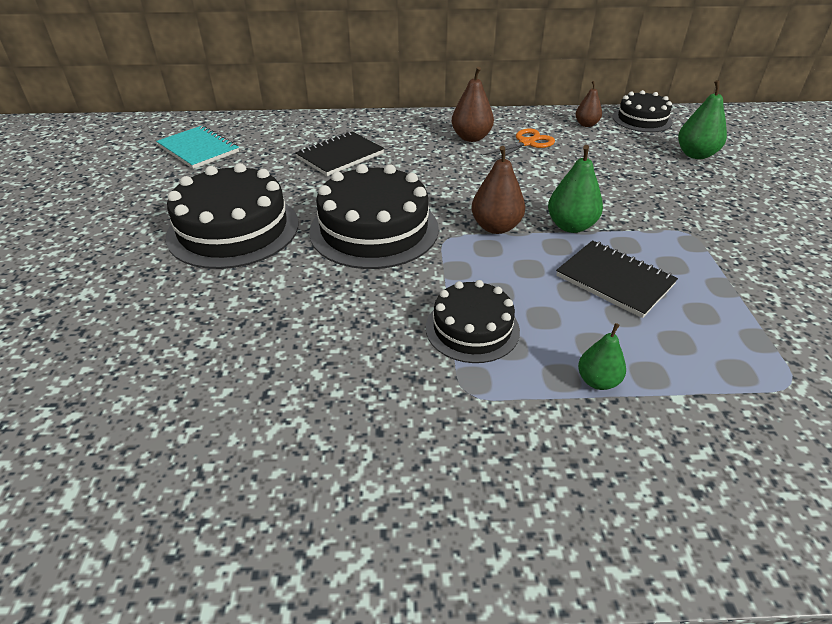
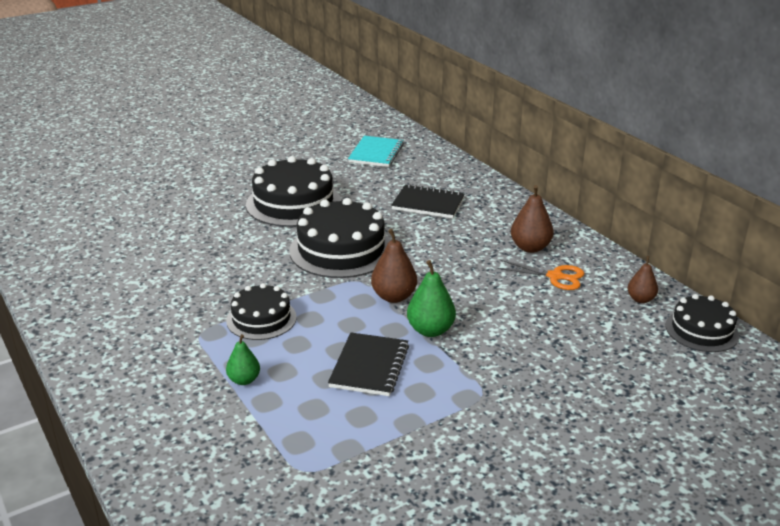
camera: 60 degrees right, 10 degrees down
green pear [678,80,727,159] -> none

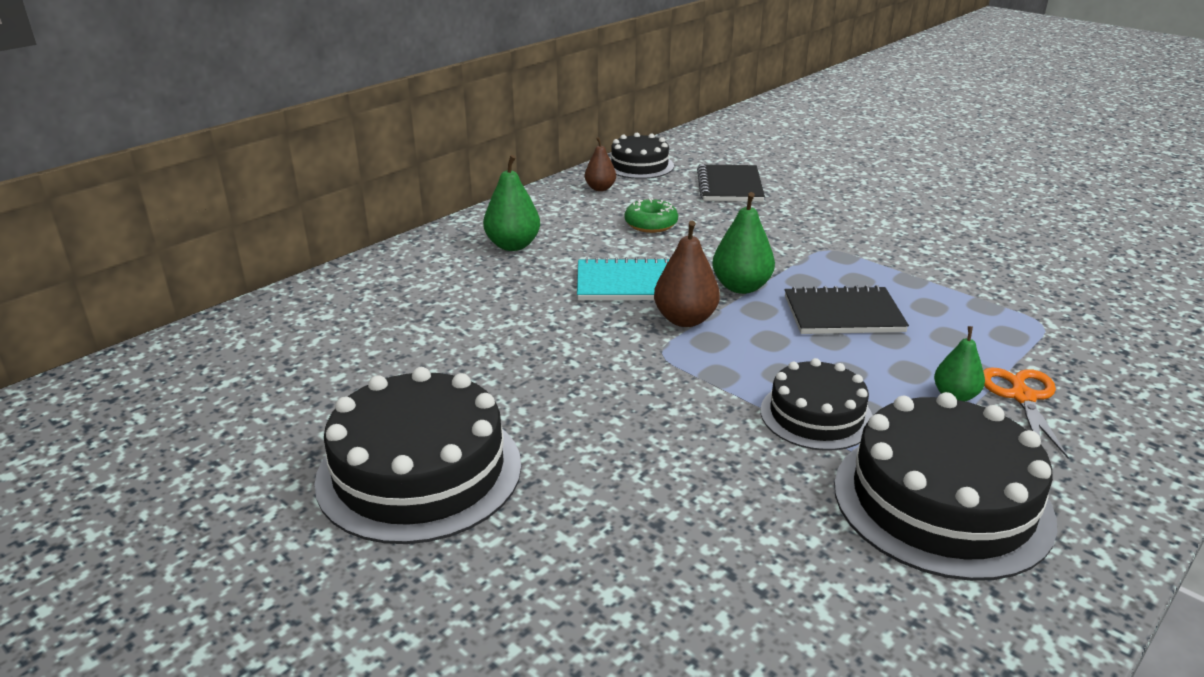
camera: 105 degrees left, 0 degrees up
black cake [289,198,391,278] -> black cake moved to [834,392,1057,581]
turquoise notebook [348,136,404,167] -> turquoise notebook moved to [577,257,669,300]
black notebook [391,184,465,218] -> black notebook moved to [697,164,765,202]
orange scissors [496,260,585,290] -> orange scissors moved to [983,367,1069,459]
brown pear [511,185,554,253] -> green pear [483,155,540,251]
none -> green donut [625,198,678,233]

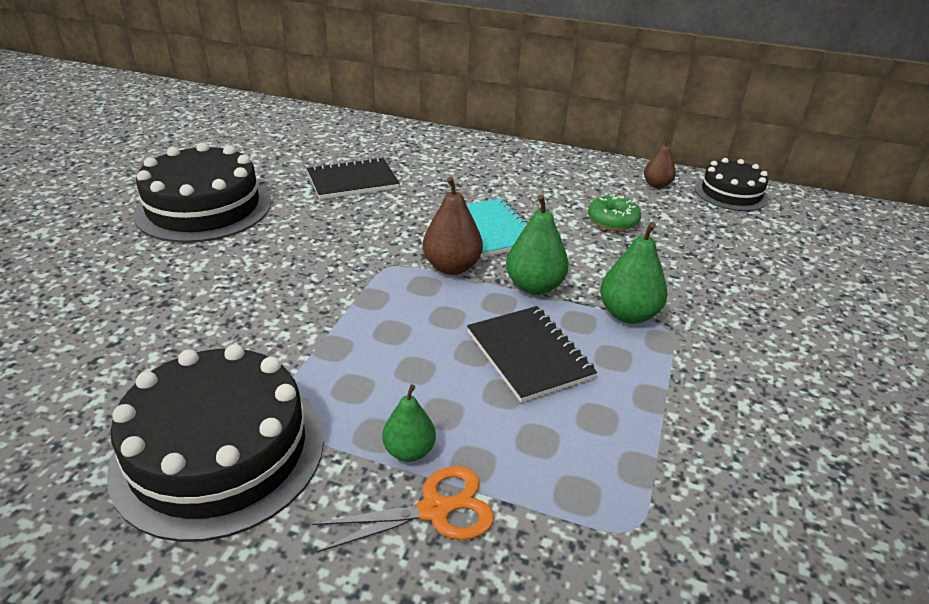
camera: 65 degrees right, 5 degrees up
green pear [483,155,540,251] -> green pear moved to [600,222,668,324]
black notebook [697,164,765,202] -> black notebook moved to [307,157,400,199]
black cake [761,358,873,451] -> none

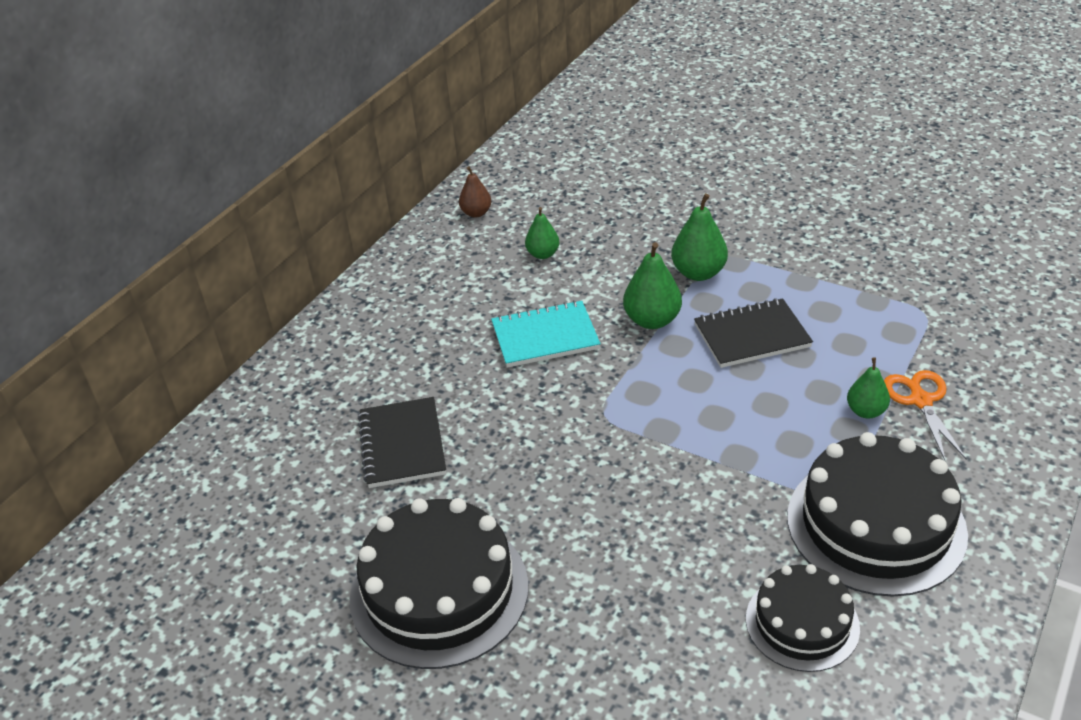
camera: 75 degrees left, 5 degrees up
brown pear [423,177,483,275] -> none
green donut [588,195,641,231] -> green pear [525,207,559,259]
black cake [695,158,769,211] -> black cake moved to [746,564,860,672]

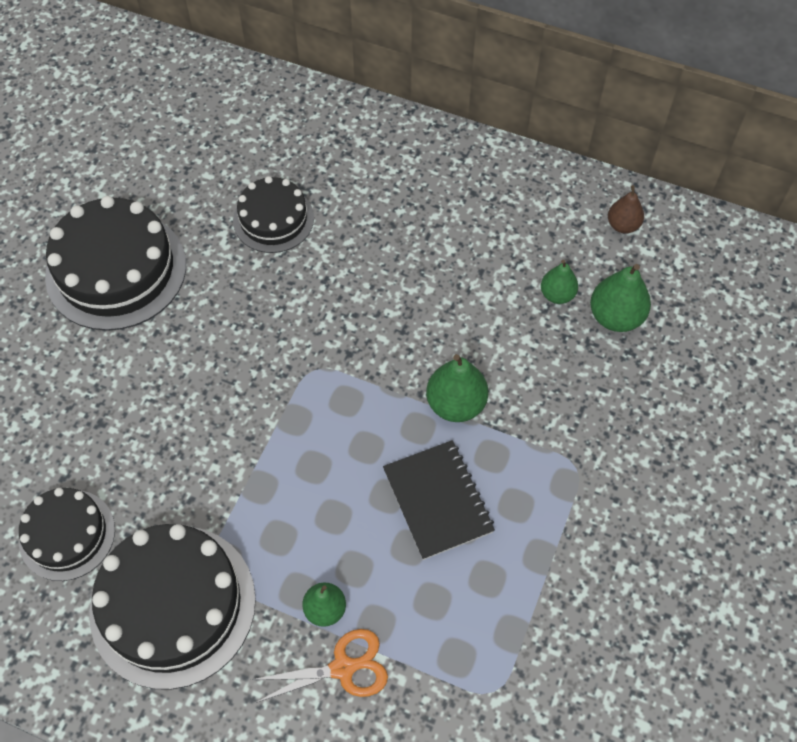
camera: 80 degrees right, 20 degrees up
black notebook [358,397,446,488] -> black cake [233,176,314,253]
turquoise notebook [491,300,601,368] -> none
green pear [671,193,728,281] -> green pear moved to [590,264,651,332]

